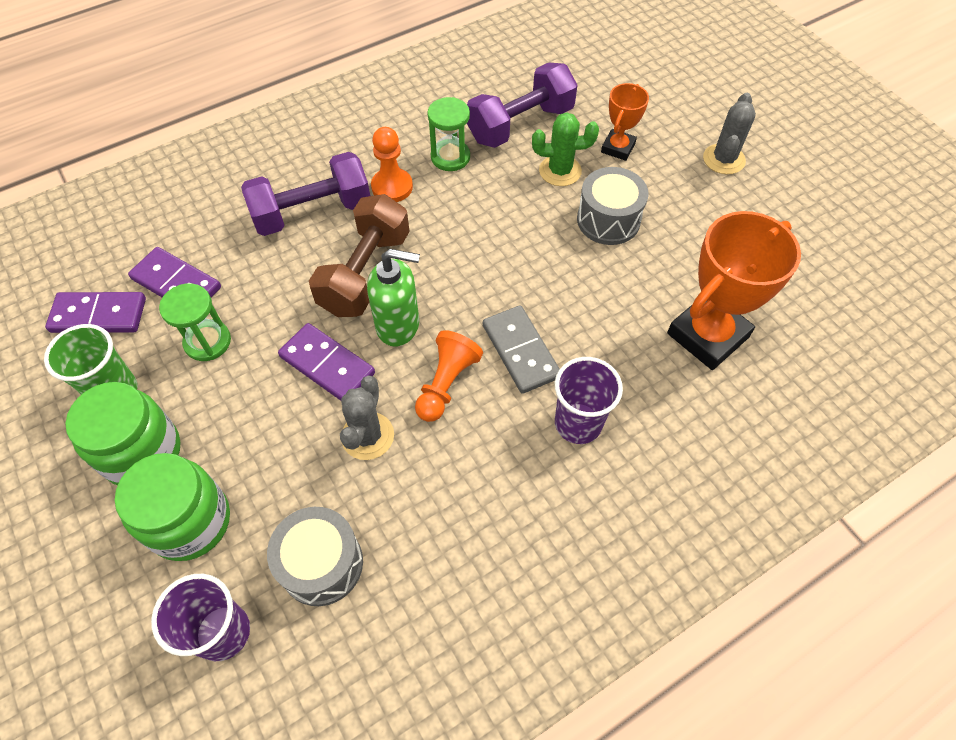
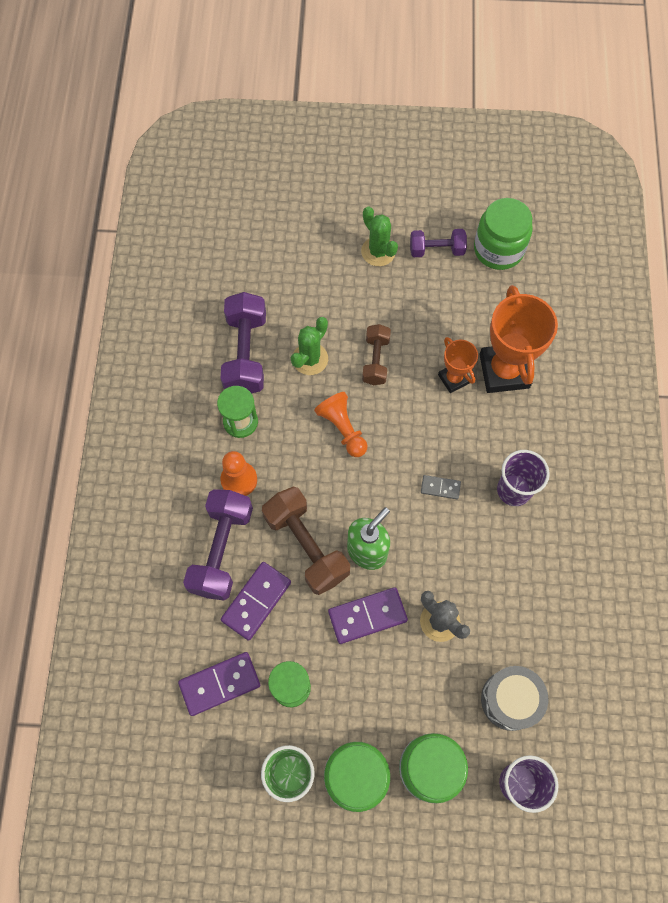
camera: 55 degrees left, 10 degrees up
purple domino [45,292,146,333] -> purple domino moved to [221,562,291,641]
orange pawn [415,330,483,422] -> orange pawn moved to [314,392,367,457]
grey domino [483,305,560,394] -> grey domino [421,475,461,499], size x0.55
grey drum [577,167,649,245] -> brown dumbbell [362,324,391,385]
orange trophy [601,83,649,161] -> orange trophy moved to [438,337,478,393]
grey cactus [703,93,756,174] -> green cactus [361,206,398,266]
none -> purple dumbbell [410,229,467,257]
none -> green jar [474,198,533,270]

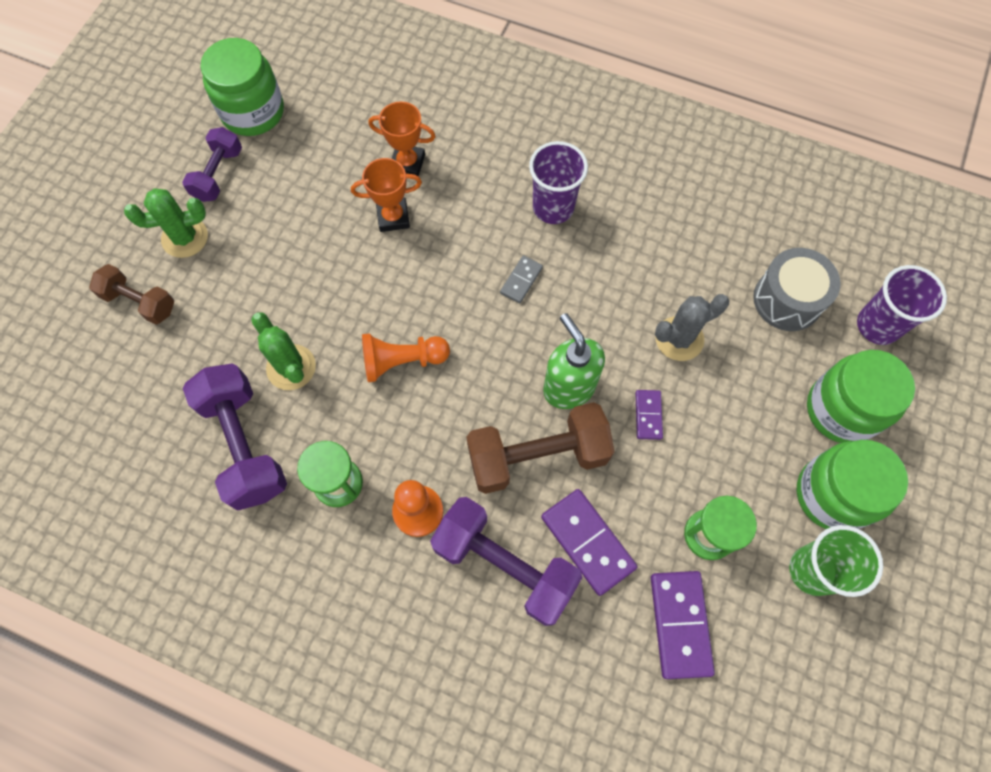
camera: 70 degrees left, 0 degrees up
purple dumbbell [221,292,266,394] -> purple dumbbell turned 45 degrees clockwise [183,364,287,511]
purple domino [328,587,408,644] -> purple domino [635,390,663,440], size x0.55
brown dumbbell [362,324,391,385] -> brown dumbbell moved to [89,264,174,325]
orange trophy [479,285,558,393] -> orange trophy [368,101,436,176], size x0.54

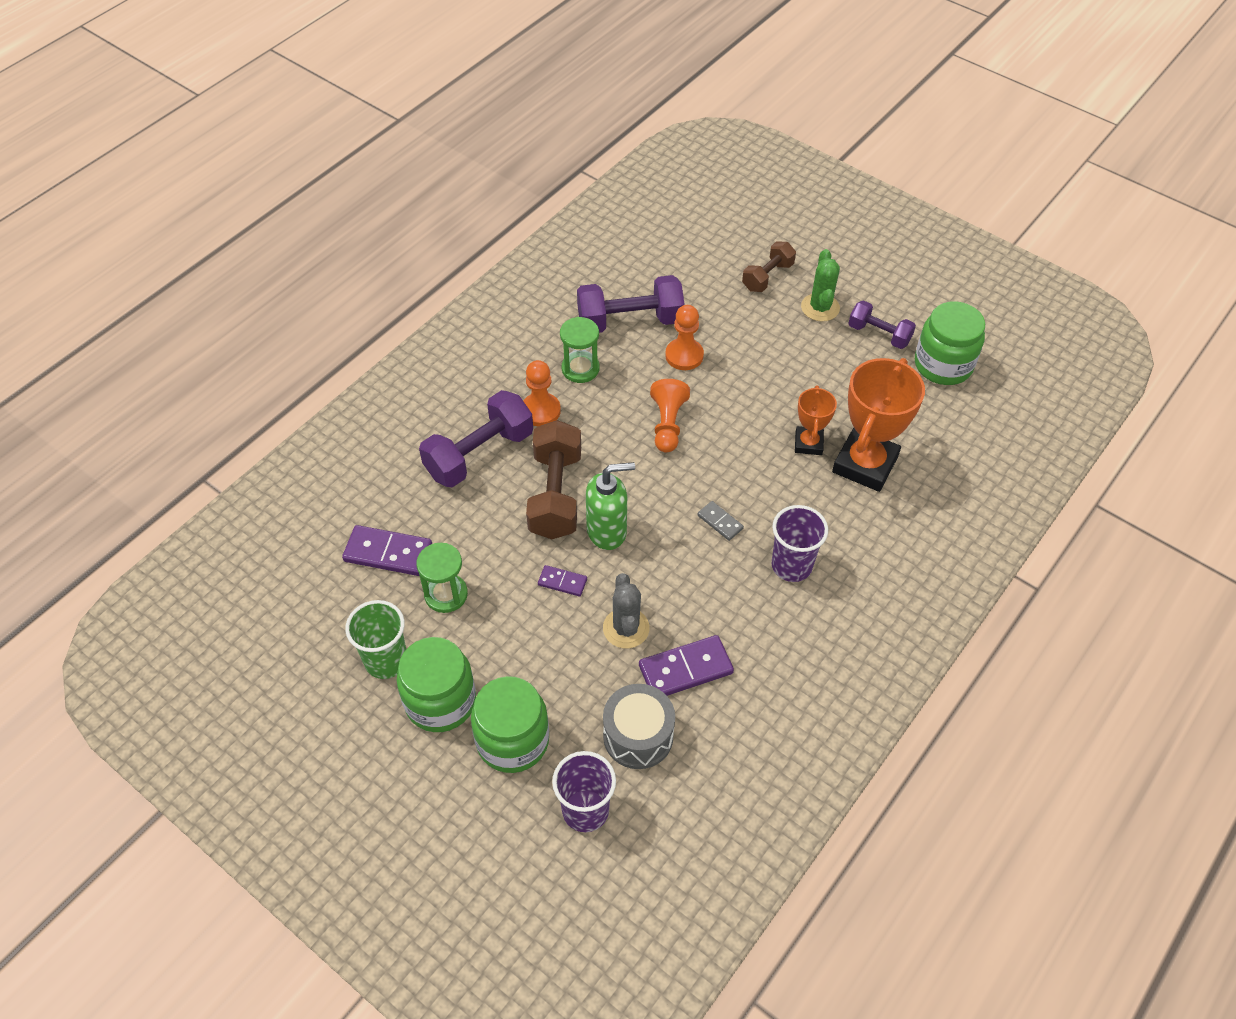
camera: 105 degrees right, 15 degrees down
green cactus [251,312,316,390] -> orange pawn [665,305,704,370]
orange trophy [368,101,436,176] -> orange trophy [832,358,925,492], size x1.85
purple domino [541,489,637,596] -> purple domino moved to [639,635,734,696]

